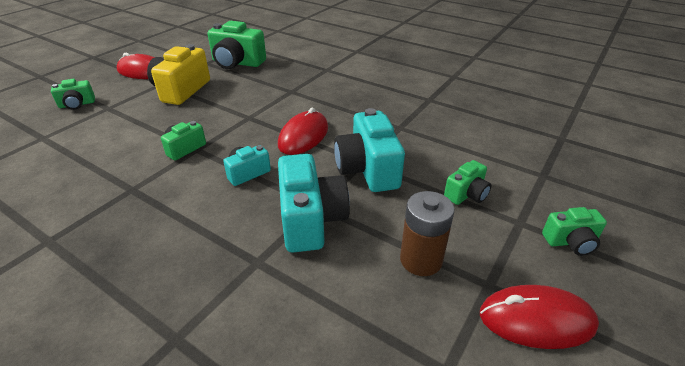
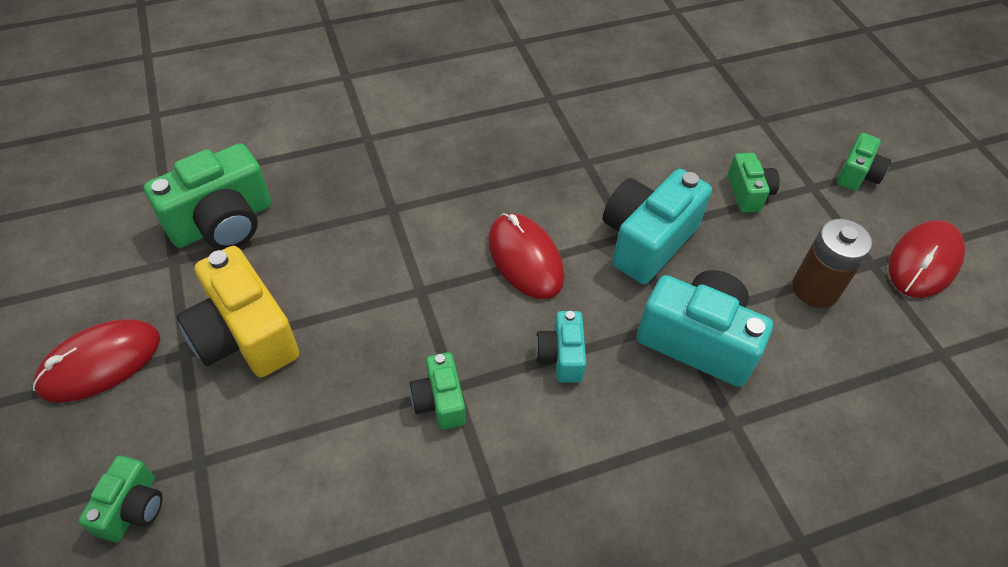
camera: 55 degrees left, 15 degrees up
turquoise camera [334,108,405,192] -> turquoise camera turned 105 degrees clockwise [603,169,712,284]

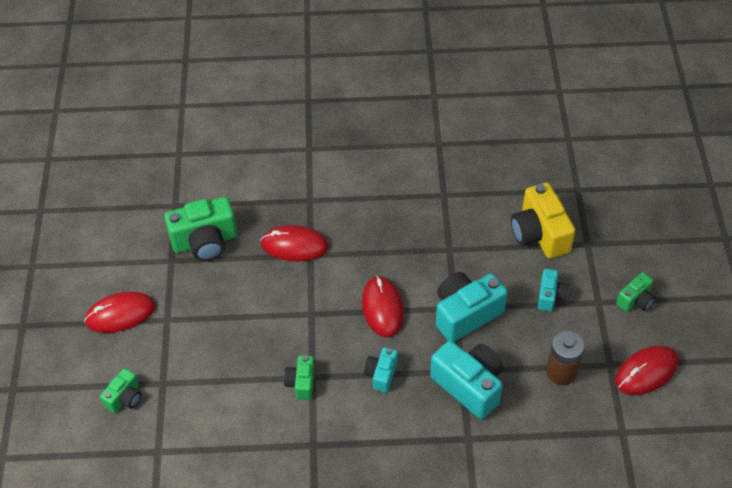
camera: 20 degrees right, 0 degrees up
yellow camera [177,246,299,377] -> yellow camera moved to [511,183,575,258]
green camera [728,153,780,213] -> turquoise camera [538,269,568,311]
none -> red mouse [260,225,329,261]

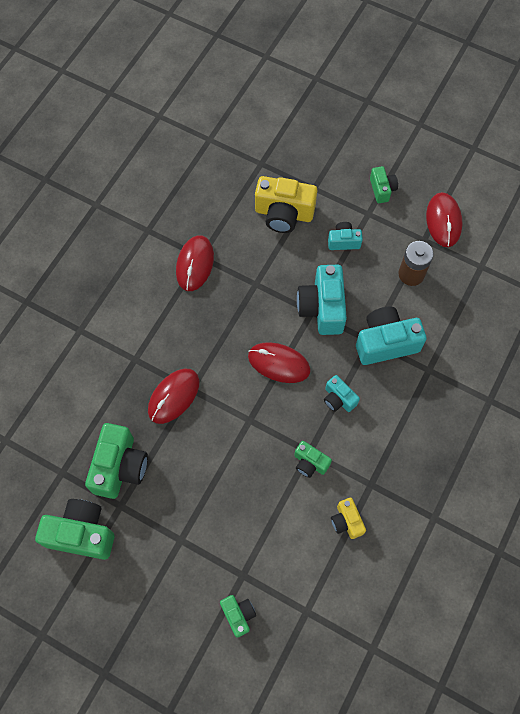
camera: 60 degrees left, 15 degrees up
red mouse [84,291,155,333] -> red mouse moved to [176,235,214,291]
turquoise camera [538,269,568,311] -> turquoise camera turned 45 degrees counterclockwise [328,222,363,250]
none -> green camera [35,499,115,560]
none -> yellow camera [331,498,366,539]

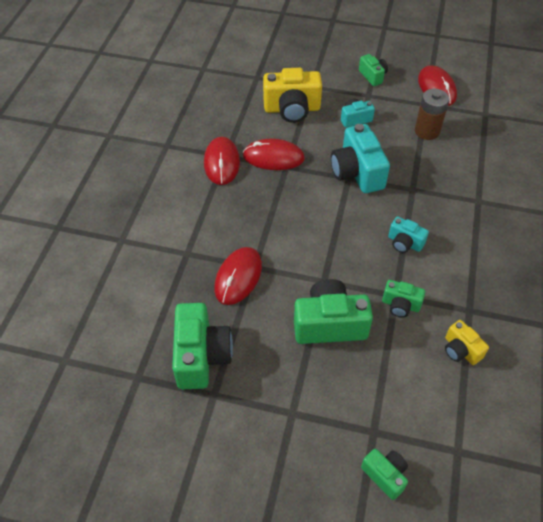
camera: 15 degrees left, 15 degrees down
green camera [35,499,115,560] -> green camera moved to [294,279,373,344]
red mouse [248,342,311,383] -> red mouse moved to [243,139,305,170]
turquoise camera [356,306,427,365] -> none

